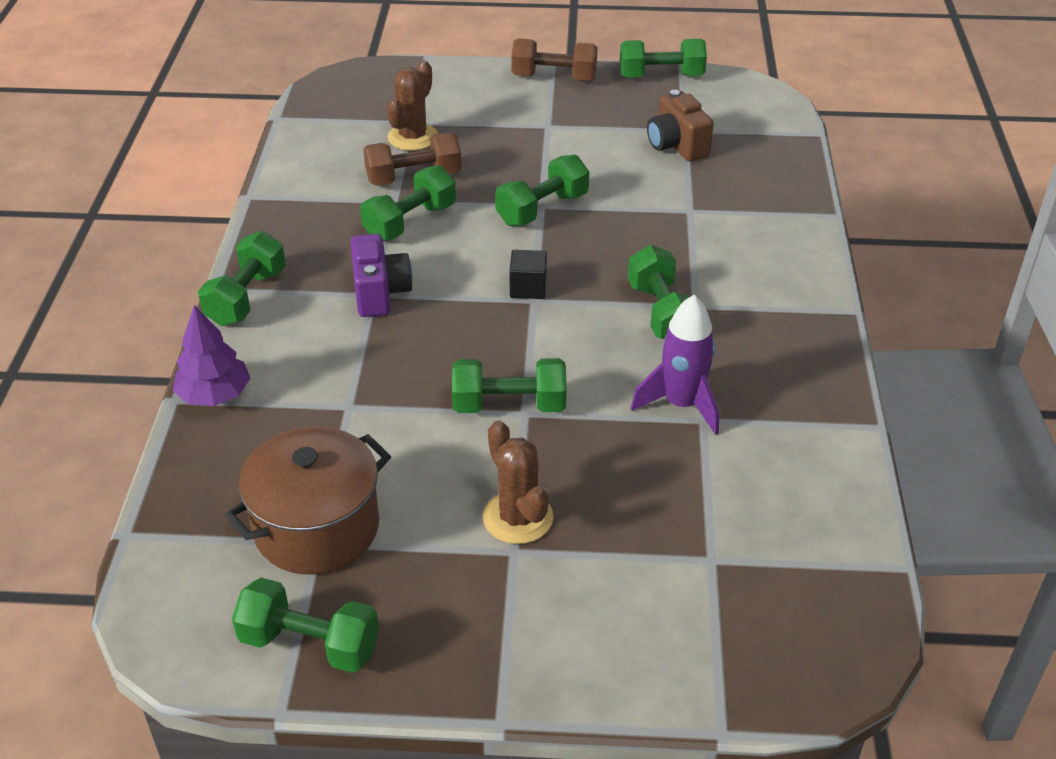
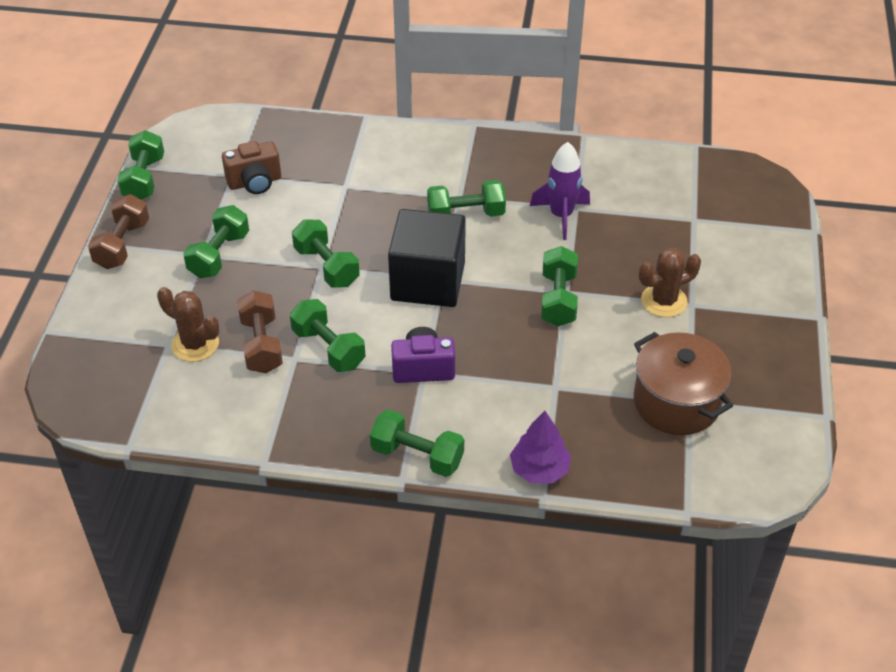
camera: 85 degrees left, 5 degrees up
green dumbbell [232,578,379,673] -> green dumbbell moved to [183,205,249,278]
black cube [509,250,547,299] -> black cube [388,209,466,307], size x2.43

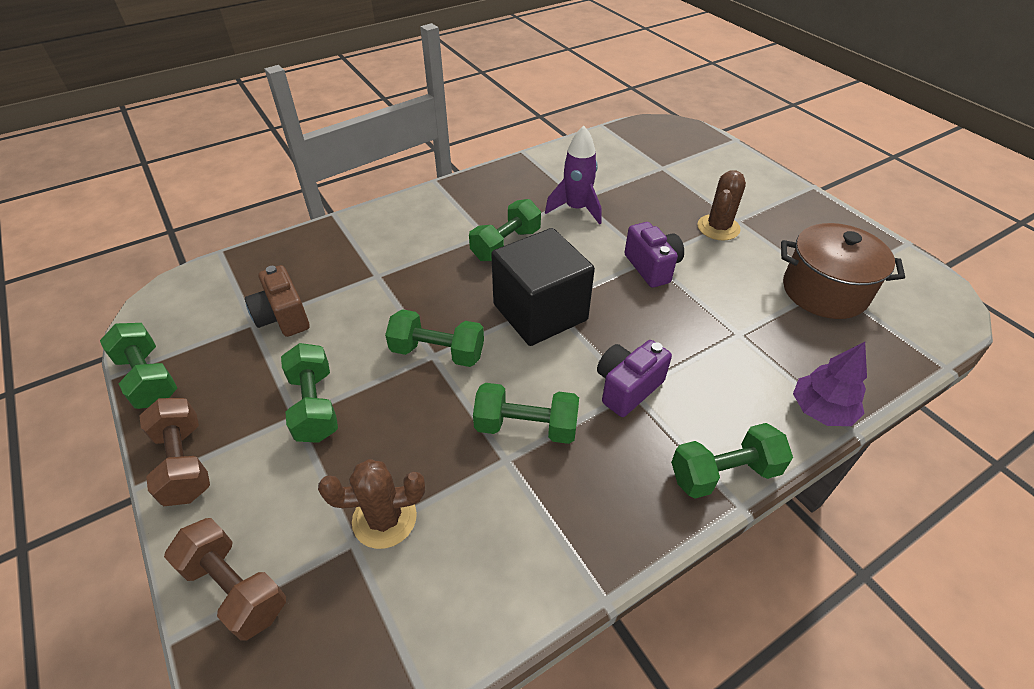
camera: 40 degrees left, 0 degrees up
brown camera [222,141,281,194] -> brown camera turned 120 degrees clockwise [245,265,310,337]
brown dumbbell [237,290,283,373] -> brown dumbbell moved to [164,518,286,641]
green dumbbell [541,246,578,326] -> purple camera [624,222,684,288]

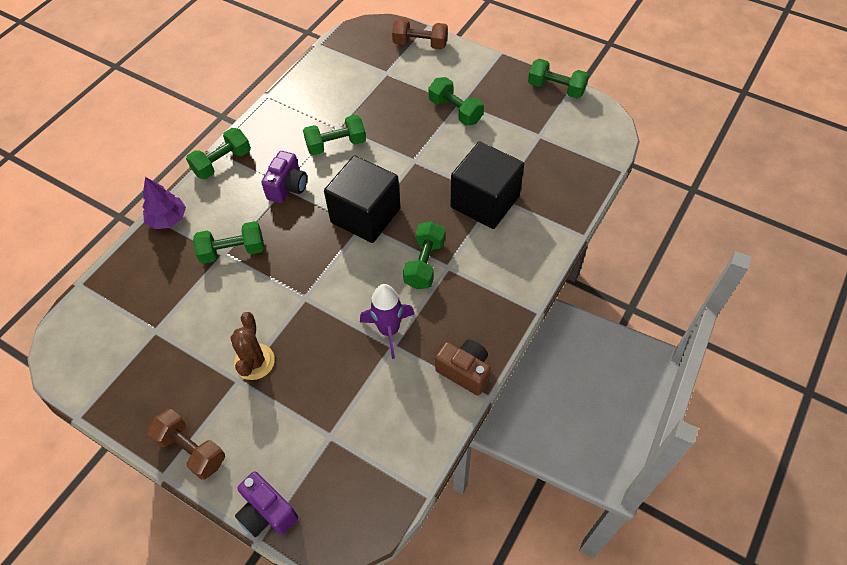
camera: 155 degrees right, 10 degrees up
brown dumbbell [139,398,210,506] -> brown dumbbell moved to [147,409,225,480]
brown camera [245,265,310,337] -> brown camera moved to [435,340,491,396]
brown cactus [318,459,425,549] -> none
green dumbbell [385,309,484,367] -> green dumbbell moved to [193,221,264,264]
purple camera [624,222,684,288] -> purple camera moved to [235,471,298,537]
brown pot [781,223,905,319] -> none
none -> black cube [451,142,524,229]

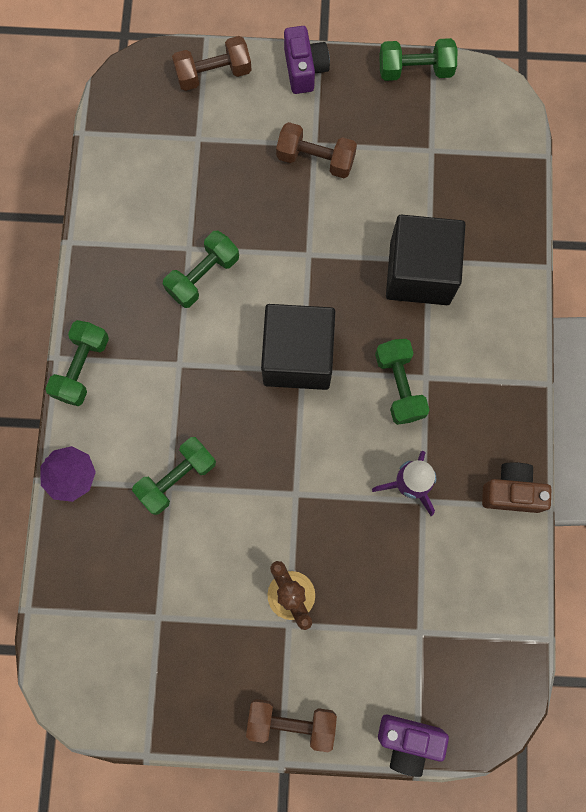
camera: 30 degrees left, 20 degrees up
purple camera [261,151,307,203] -> purple camera moved to [284,26,330,94]
green dumbbell [429,77,484,125] -> brown dumbbell [276,122,357,178]

